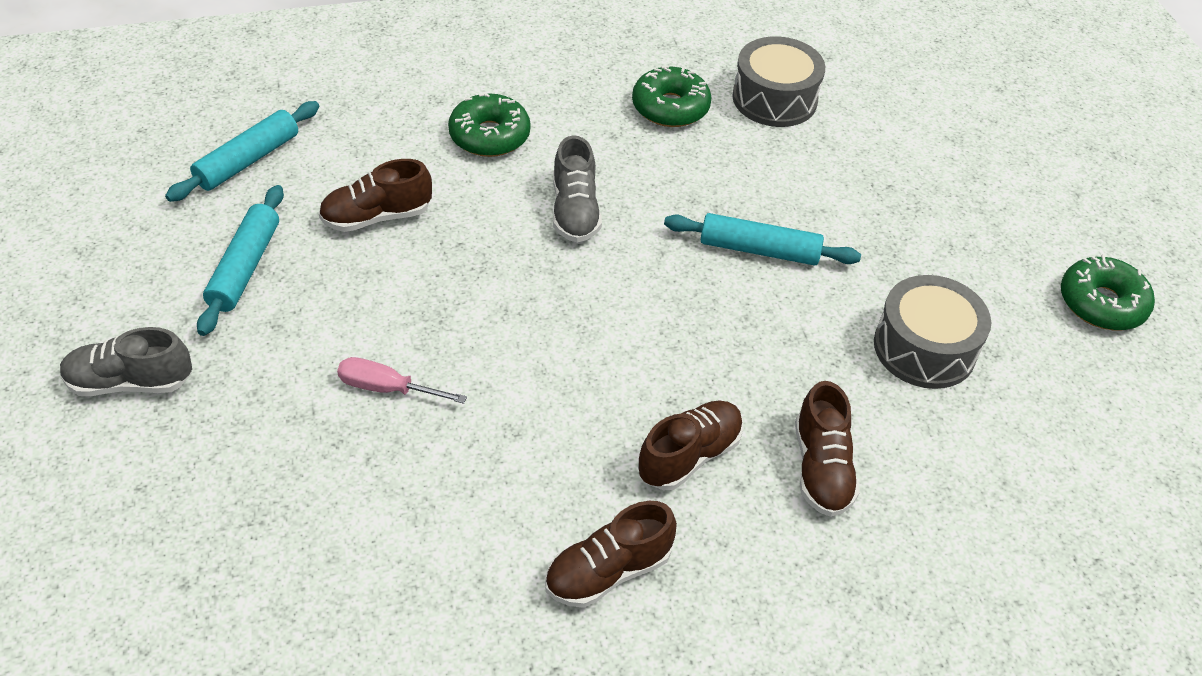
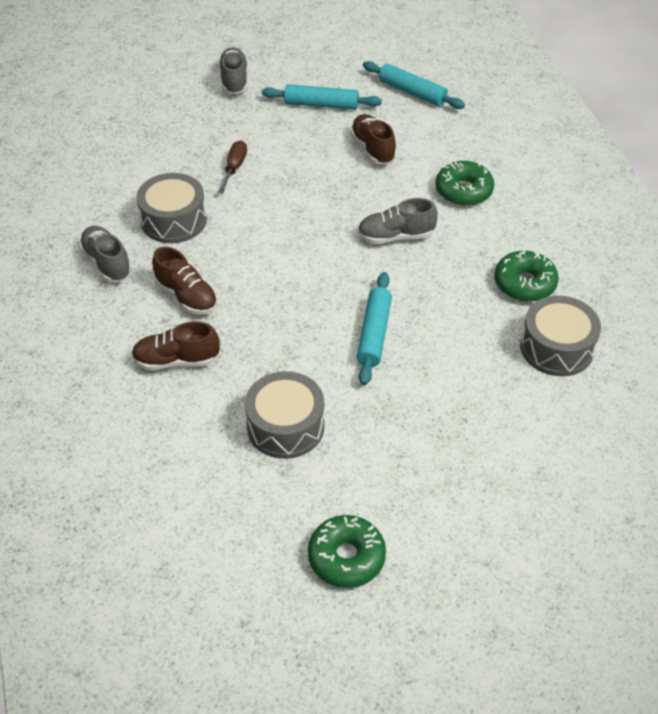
camera: 90 degrees right, 0 degrees up
pink screwdriver [337,357,467,404] -> brown screwdriver [218,140,247,194]
brown shoe [545,501,677,608] -> grey shoe [79,226,132,282]
none -> grey drum [137,173,207,243]

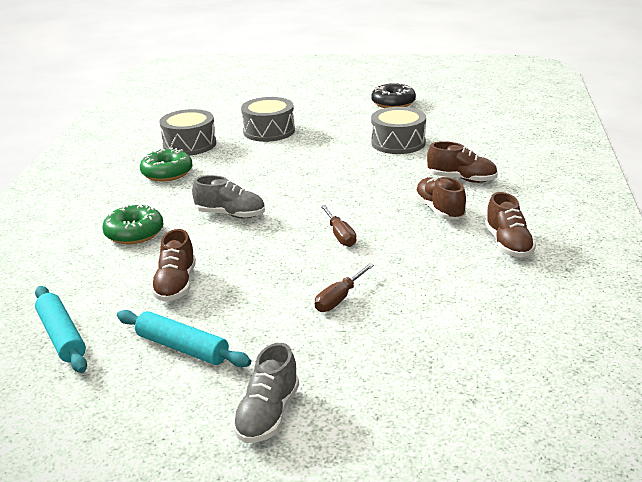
camera: 155 degrees left, 20 degrees down
grey shoe [79,226,132,282] -> brown shoe [485,192,536,258]
grey drum [137,173,207,243] -> grey drum moved to [241,97,295,142]
green donut [308,515,386,588] -> black donut [371,82,416,108]
turquoise rolling pin [357,272,392,385] -> none
none -> brown screwdriver [320,205,356,247]

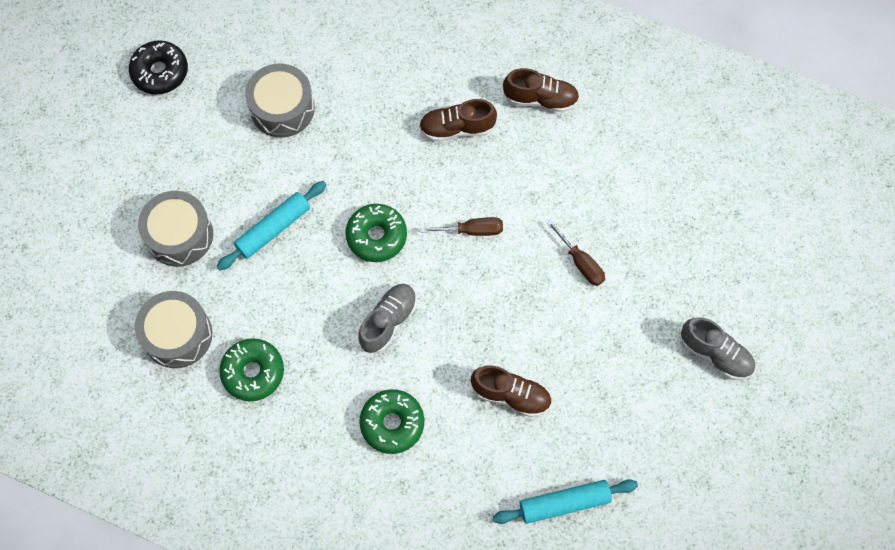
camera: 75 degrees left, 40 degrees up
turquoise rolling pin [117,310,251,367] -> turquoise rolling pin moved to [216,181,326,271]
brown shoe [427,141,498,183] -> none
none -> green donut [345,204,407,262]

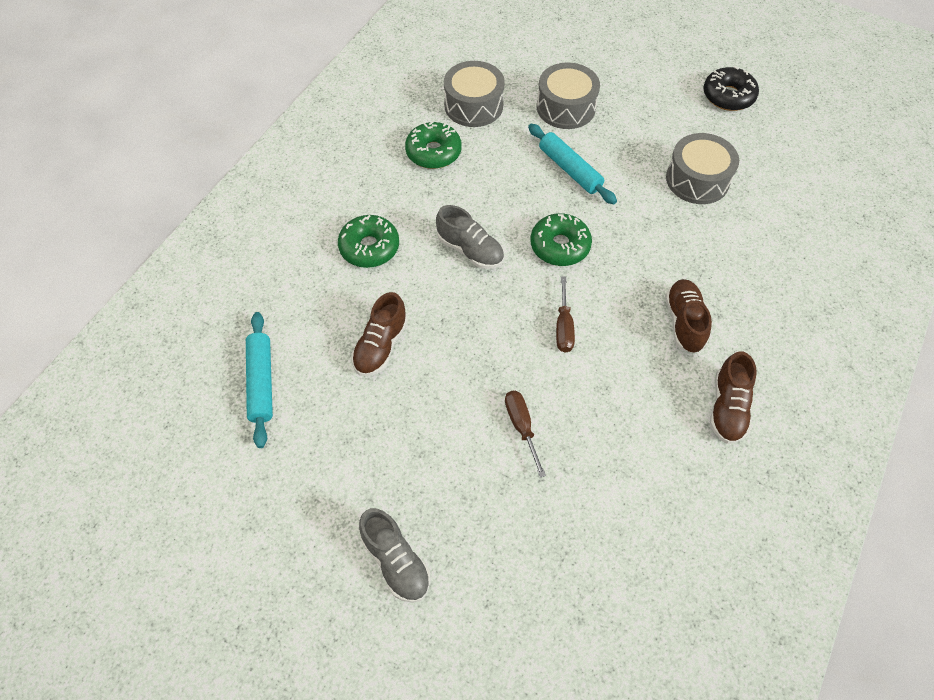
camera: 95 degrees right, 10 degrees down
brown screwdriver [547,220,605,286] -> brown screwdriver turned 105 degrees clockwise [505,391,546,478]
grey shoe [681,317,755,380] -> grey shoe turned 75 degrees counterclockwise [359,508,431,603]

